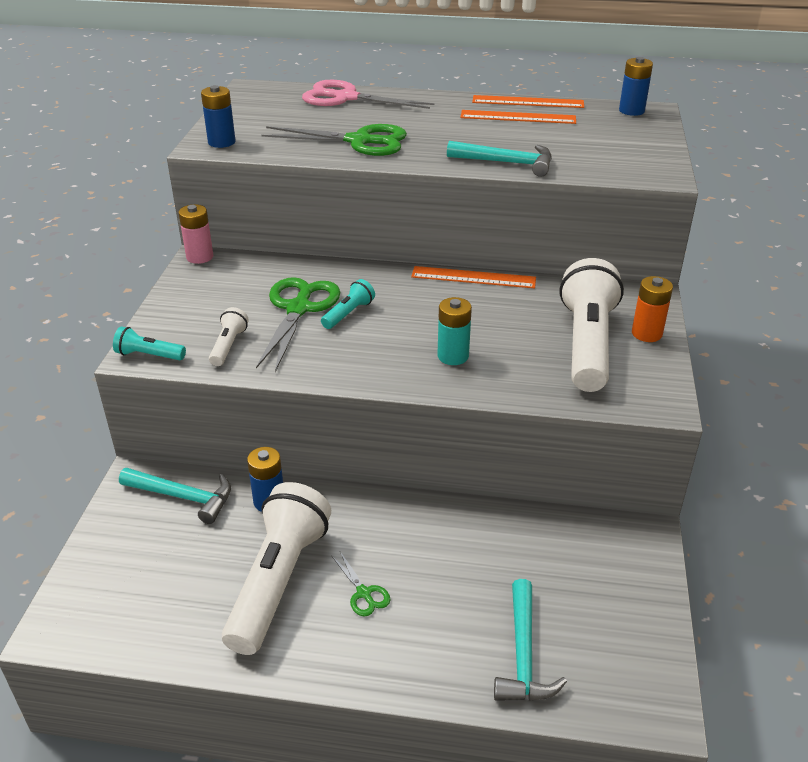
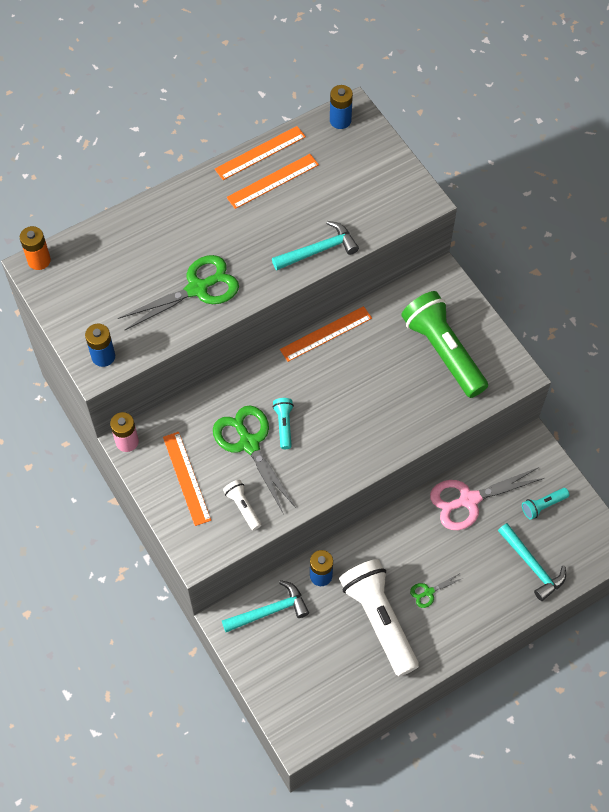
camera: 40 degrees left, 25 degrees up
turquoise flashlight [113,327,186,360] -> turquoise flashlight moved to [522,488,569,520]
pink scissors [302,80,435,109] -> pink scissors moved to [430,467,544,530]
green scissors [332,552,390,616] -> green scissors turned 135 degrees clockwise [410,573,463,608]
turquoise battery [438,297,472,365] -> none
white flashlight [559,258,624,392] -> green flashlight [401,291,488,398]
orange battery [632,276,673,342] -> orange battery moved to [20,226,51,270]
none -> orange ruler [163,432,211,526]

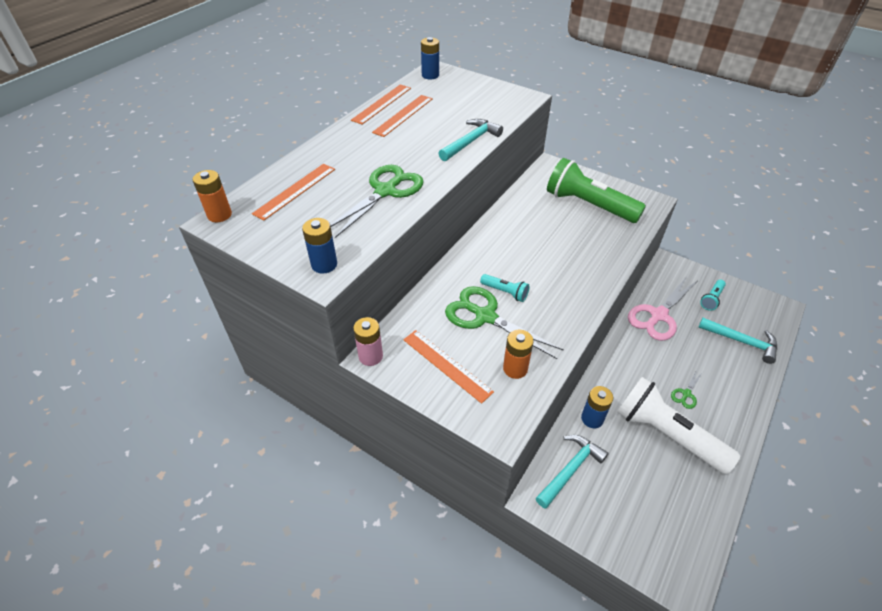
camera: 25 degrees left, 15 degrees down
white flashlight [223,480,261,530] -> orange battery [503,330,534,379]
turquoise flashlight [273,398,294,449] -> turquoise flashlight turned 150 degrees clockwise [480,274,529,302]
orange ruler [280,306,372,362] -> orange ruler moved to [252,164,335,220]

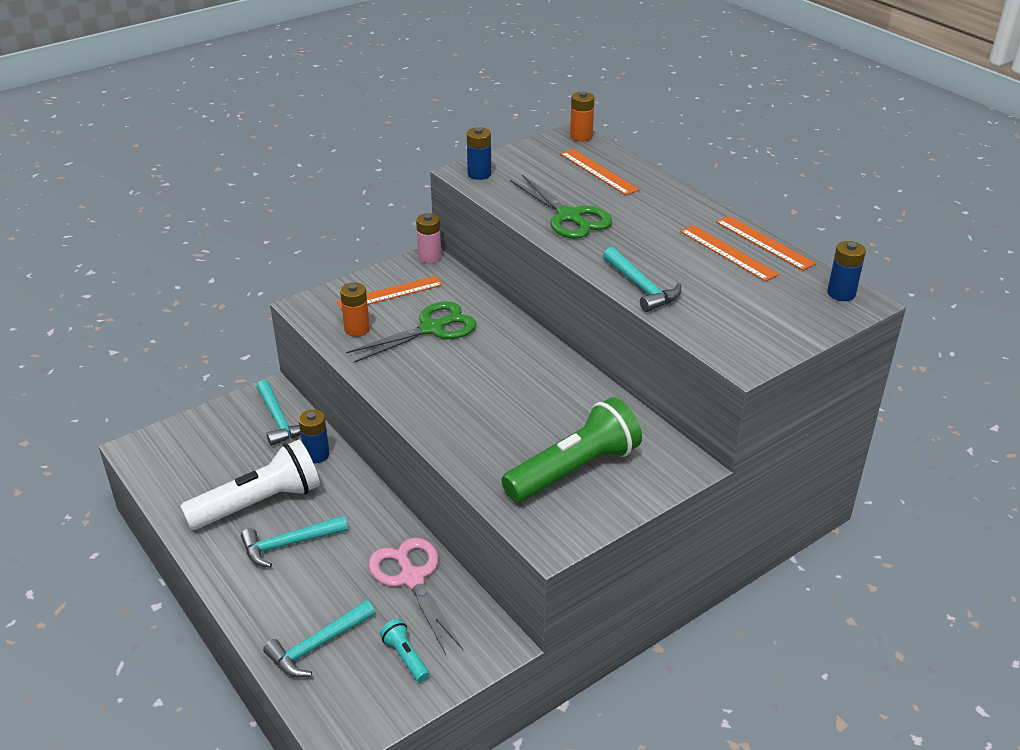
camera: 110 degrees right, 10 degrees down
turquoise flashlight [480,274,529,302] -> none
green scissors [671,370,703,409] -> turquoise hammer [241,515,348,568]

